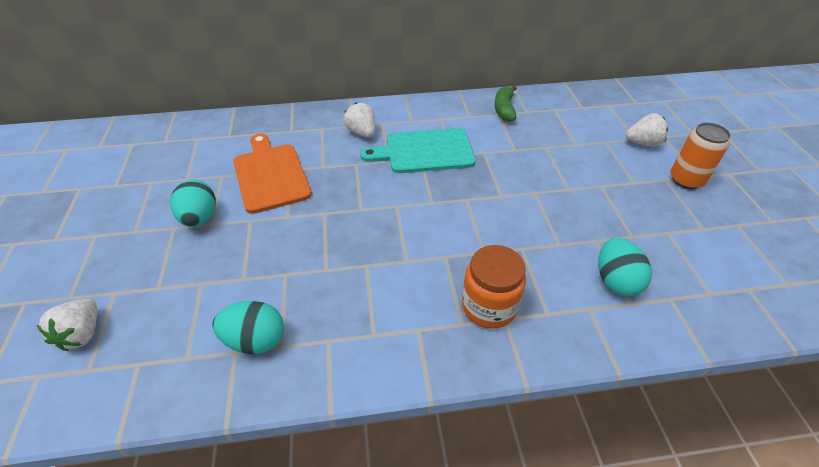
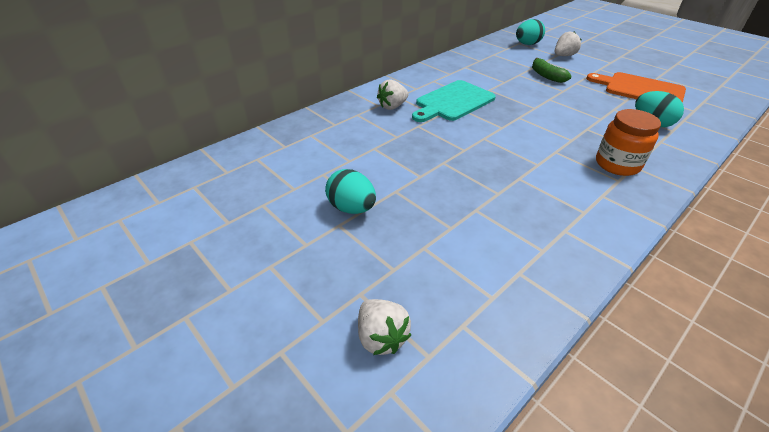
camera: 35 degrees left, 5 degrees down
turquoise egg [212,301,284,354] -> turquoise egg moved to [516,19,545,45]
orange cutting board [233,134,312,214] -> orange cutting board moved to [586,72,686,103]
white strawberry [344,102,375,138] -> white strawberry turned 60 degrees counterclockwise [377,79,409,110]
green banana [495,85,517,122] -> green banana moved to [532,58,572,83]
orange can [670,123,731,189] -> none

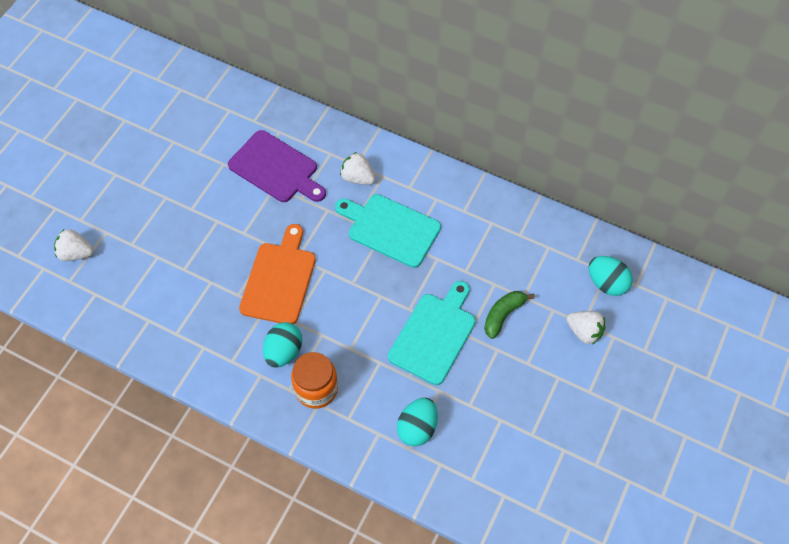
camera: 70 degrees right, 20 degrees up
turquoise egg [325,169,376,214] -> turquoise egg moved to [263,322,302,368]
white strawberry [358,299,411,355] -> white strawberry turned 60 degrees clockwise [54,229,94,261]
orange cutting board [586,72,686,103] -> orange cutting board moved to [239,224,316,324]
none -> purple cutting board [228,130,326,202]
none -> turquoise cutting board [388,281,476,385]

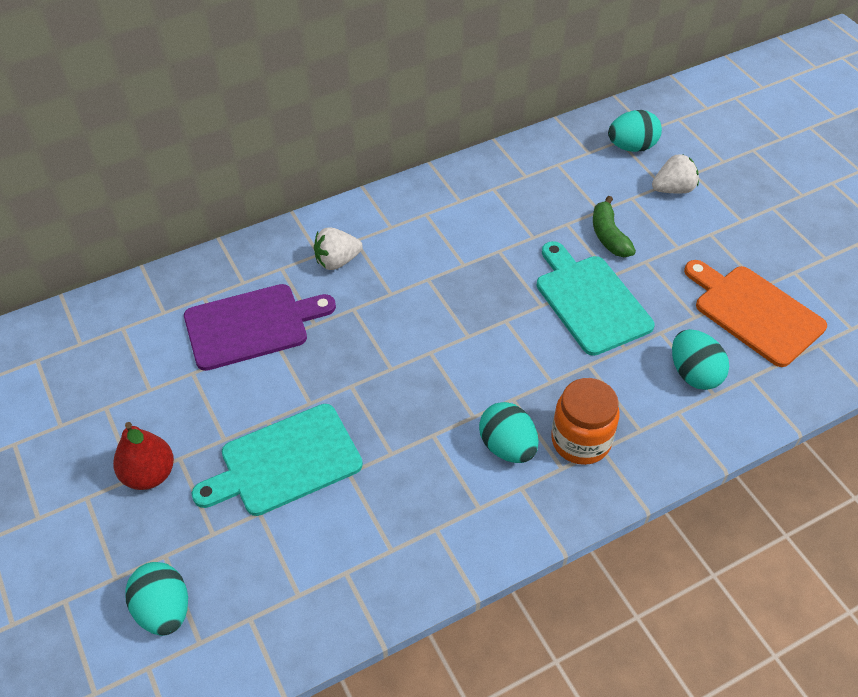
camera: 55 degrees left, 10 degrees down
white strawberry [54,229,94,261] -> turquoise egg [125,562,188,636]
orange cutting board [239,224,316,324] -> orange cutting board moved to [684,260,827,367]
turquoise cutting board [335,194,441,268] -> turquoise cutting board moved to [192,404,363,516]
none -> red pear [113,422,174,490]

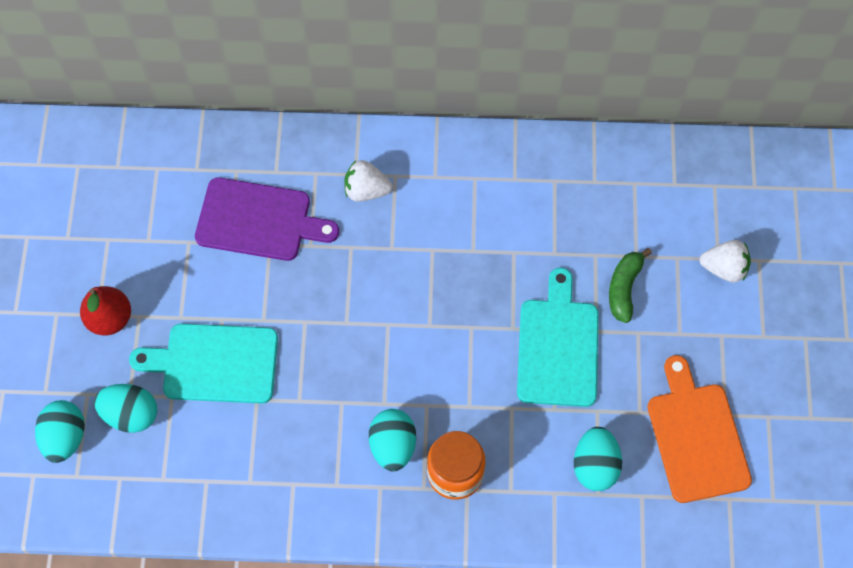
camera: 30 degrees right, 15 degrees up
turquoise egg [608,110,662,152] -> turquoise egg moved to [94,384,157,433]

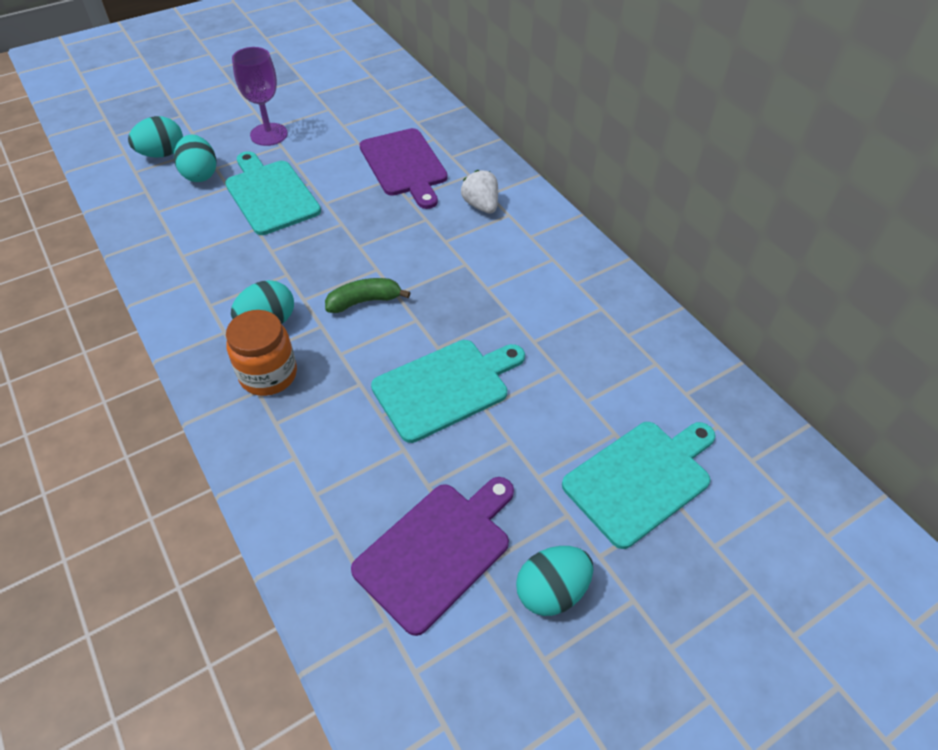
camera: 55 degrees right, 15 degrees down
red pear [80,286,131,335] -> purple goblet [232,47,288,146]
turquoise egg [574,427,622,491] -> turquoise egg moved to [516,546,593,616]
green banana [609,248,652,323] -> green banana moved to [325,278,410,313]
orange cutting board [647,355,752,503] -> purple cutting board [351,477,514,636]
white strawberry [699,240,751,283] -> turquoise cutting board [562,422,716,549]

